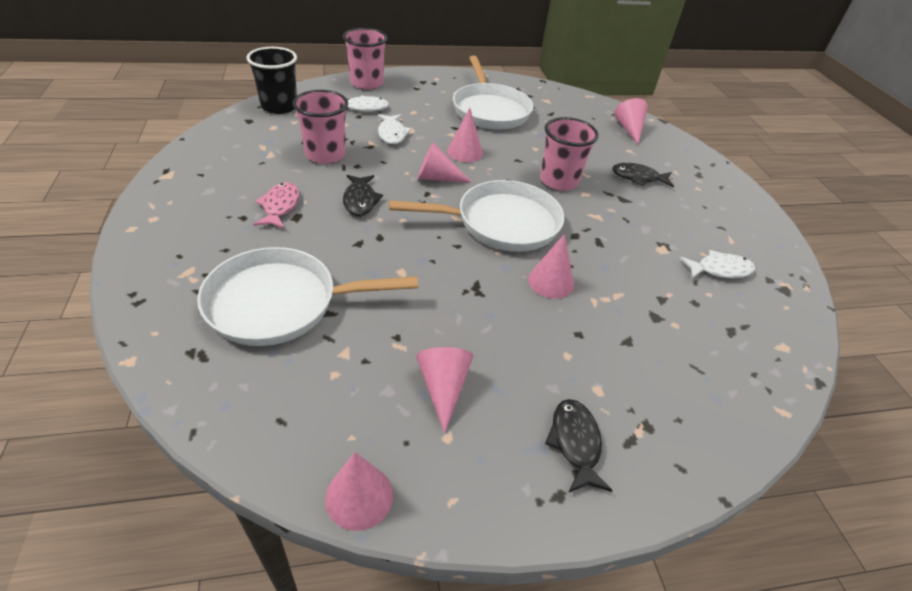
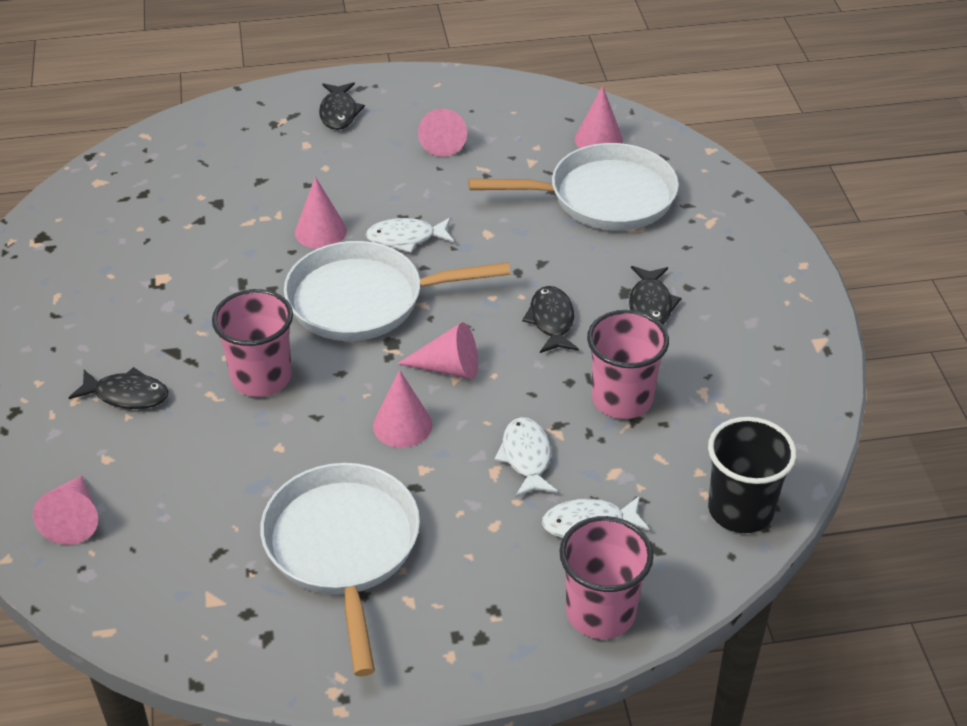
camera: 175 degrees left, 0 degrees up
pink fish [253,182,300,229] -> black fish [629,266,681,324]
pink cone [325,452,393,531] -> pink cone moved to [575,86,623,148]
white fish [680,250,755,279] -> white fish moved to [366,218,454,253]

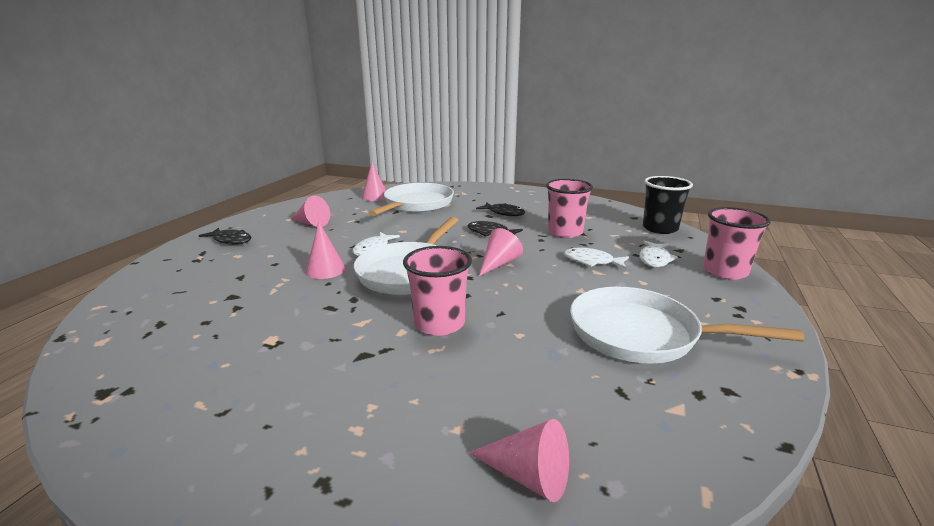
camera: 60 degrees left, 20 degrees down
black fish [69,367,169,409] -> none
pink cone [373,370,432,448] -> none

